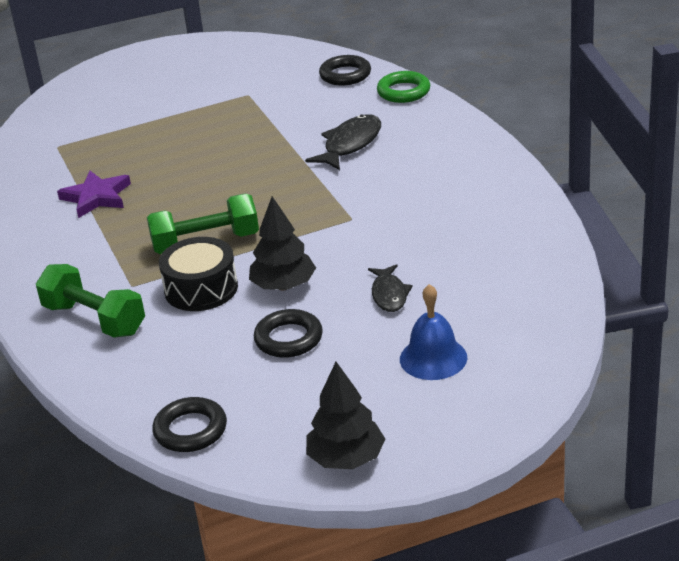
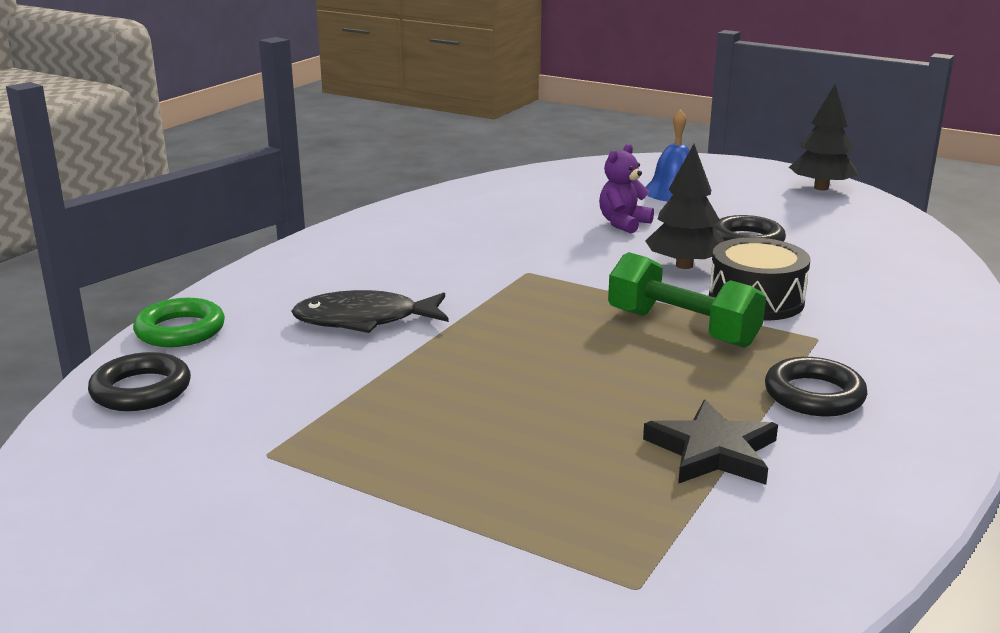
camera: 130 degrees left, 10 degrees down
green dumbbell [36,264,145,338] -> none
purple star [57,171,131,218] -> black star [643,400,778,485]
black ring [152,397,227,452] -> black ring moved to [765,357,868,417]
black fish [368,264,413,312] -> purple teddy bear [599,144,654,233]

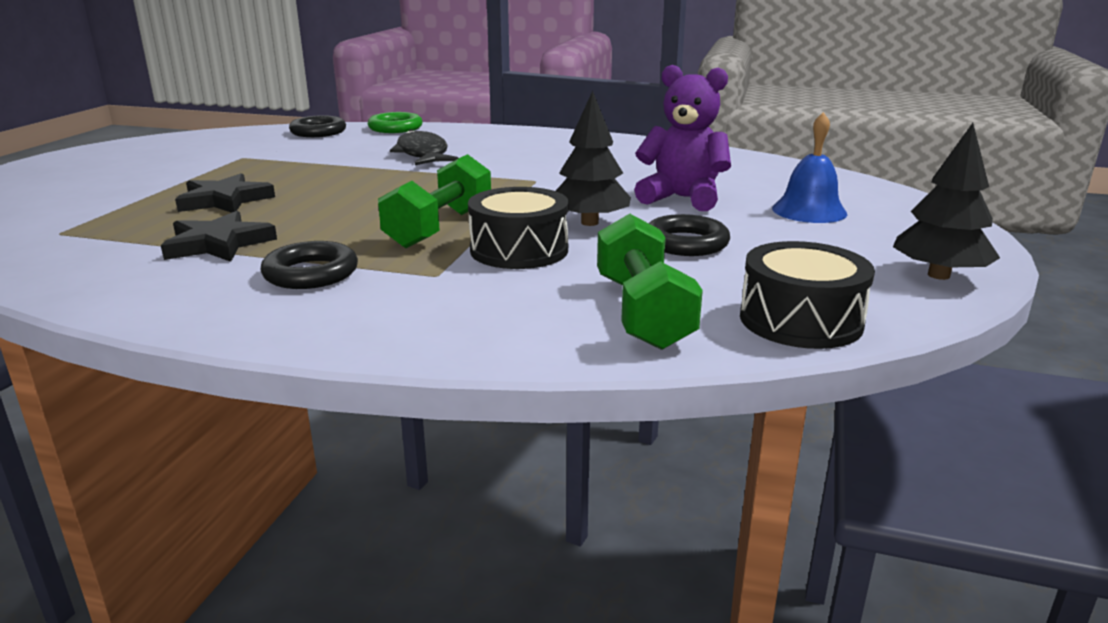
camera: 75 degrees right, 0 degrees up
purple teddy bear [599,144,654,233] -> purple teddy bear [634,65,731,211], size x1.57
none -> black star [175,173,275,213]
none -> green dumbbell [597,214,703,350]
none -> black drum [740,241,875,349]

